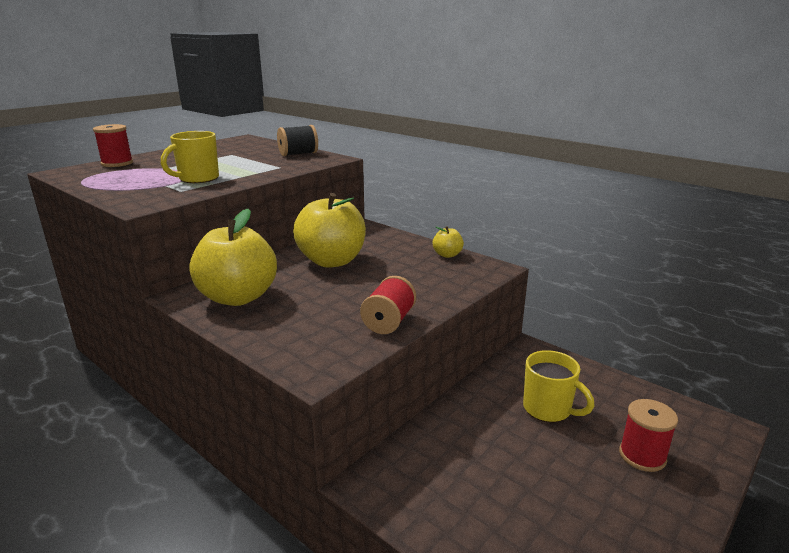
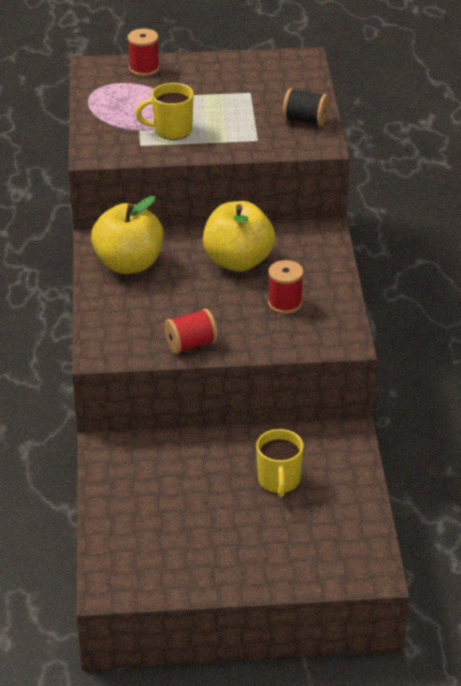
camera: 45 degrees right, 15 degrees up
yellow apple [432,226,464,258] -> none
red spool [619,399,678,472] -> red spool moved to [268,260,303,314]

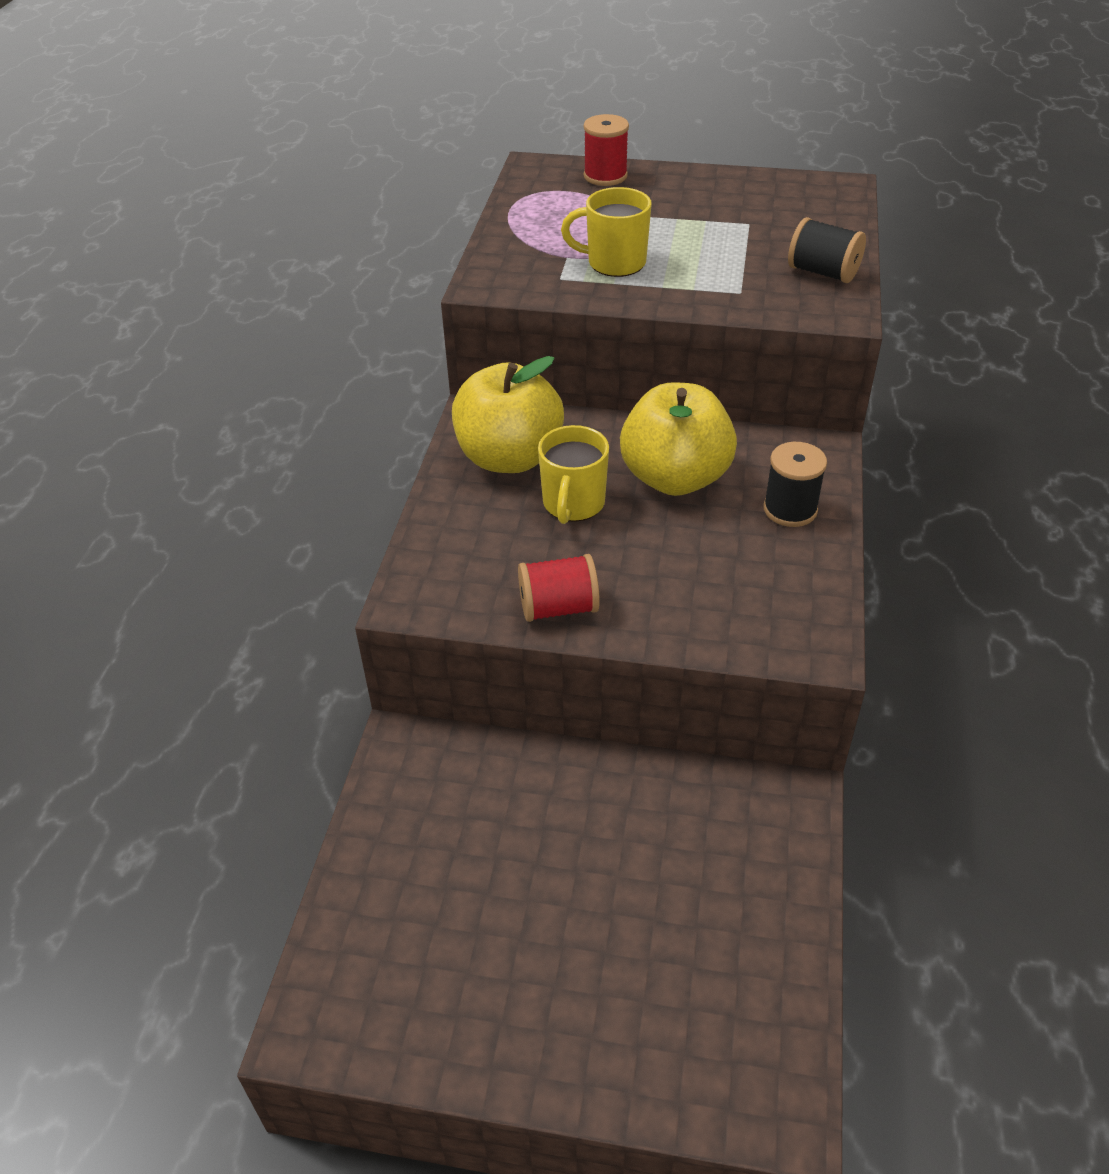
camera: 15 degrees right, 5 degrees up
yellow mug [256,429,304,497] -> yellow mug moved to [538,425,609,524]
red spool [268,260,303,314] -> none
none -> black spool [763,442,827,527]

